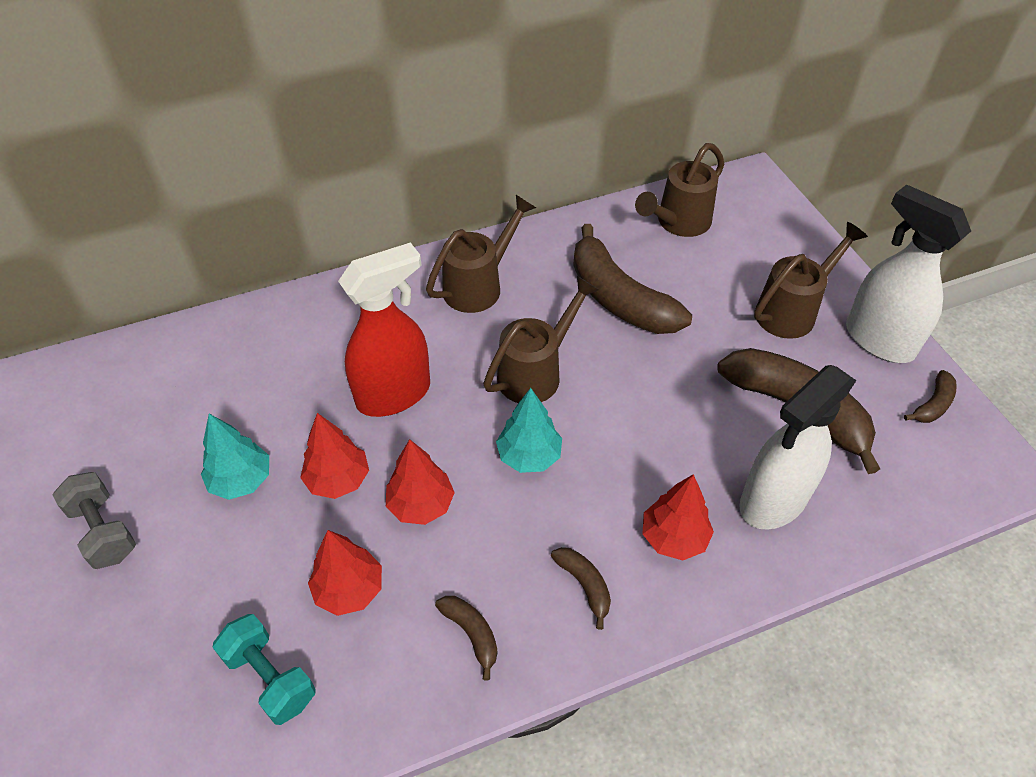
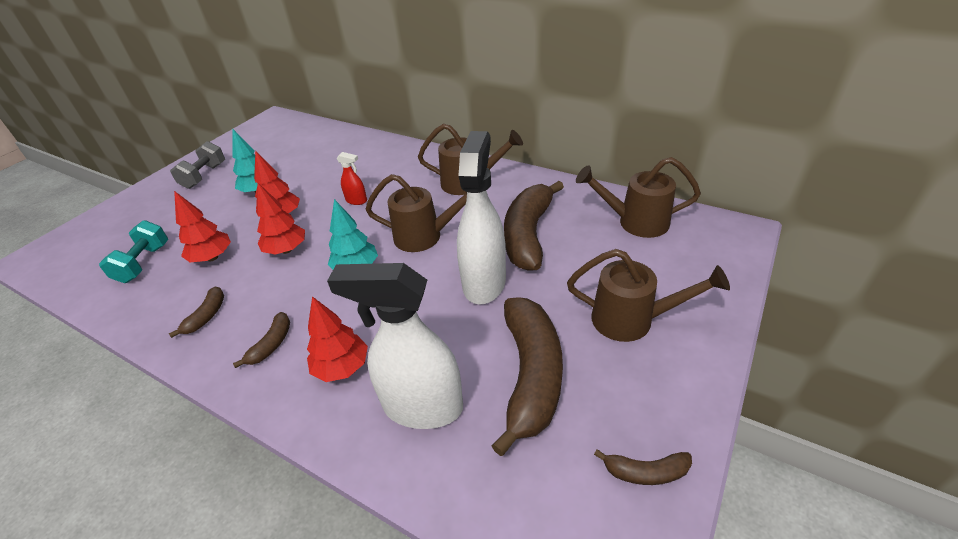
camera: 55 degrees right, 10 degrees down
red spray bottle [338,242,430,417] -> red spray bottle [336,152,367,205], size x0.44
white spray bottle [846,185,971,363] -> white spray bottle moved to [457,131,506,304]

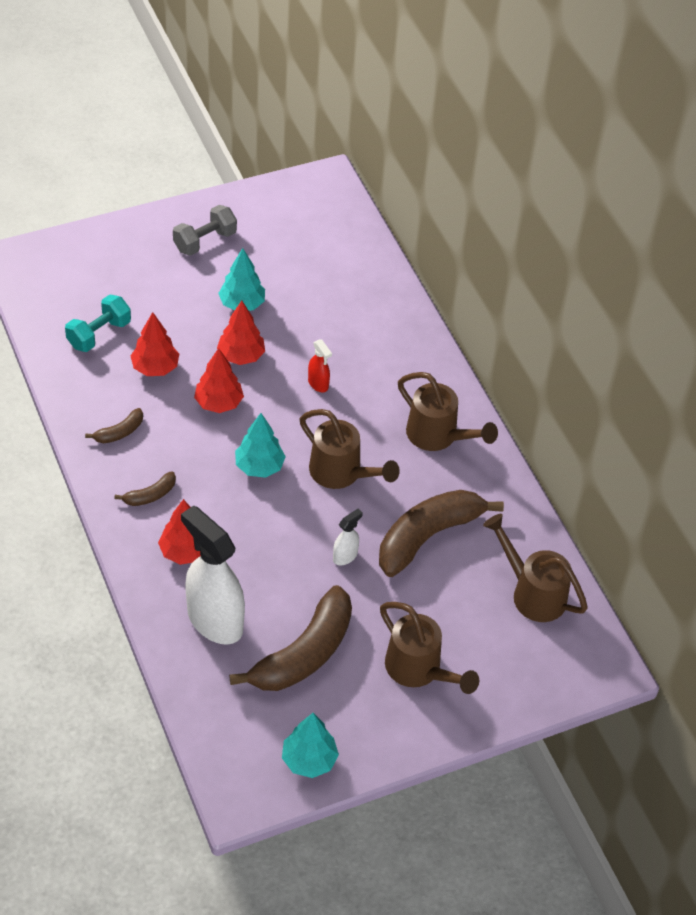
camera: 30 degrees right, 10 degrees up
white spray bottle [457,131,506,304] -> white spray bottle [333,509,363,565], size x0.44
brown banana [594,449,692,485] -> turquoise tree [282,713,339,778]

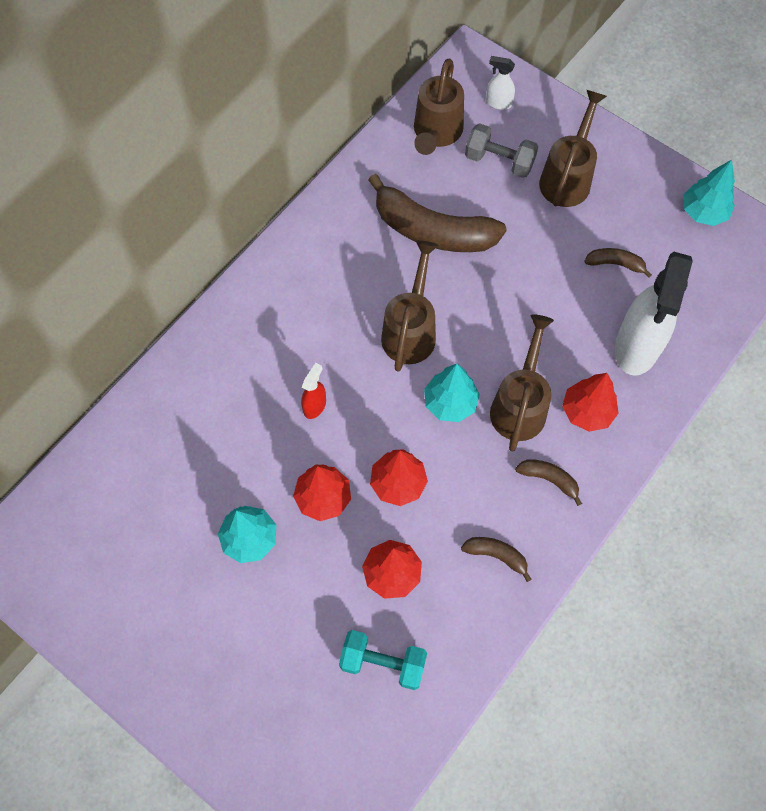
camera: 115 degrees left, 15 degrees up
grey dumbbell [173,205,237,256] -> grey dumbbell moved to [465,123,538,178]
brown banana [229,585,352,691] -> brown banana [584,248,652,278], size x0.45
white spray bottle [333,509,363,565] -> white spray bottle moved to [486,56,515,110]
brown watering can [398,372,498,451] -> brown watering can moved to [490,314,554,452]

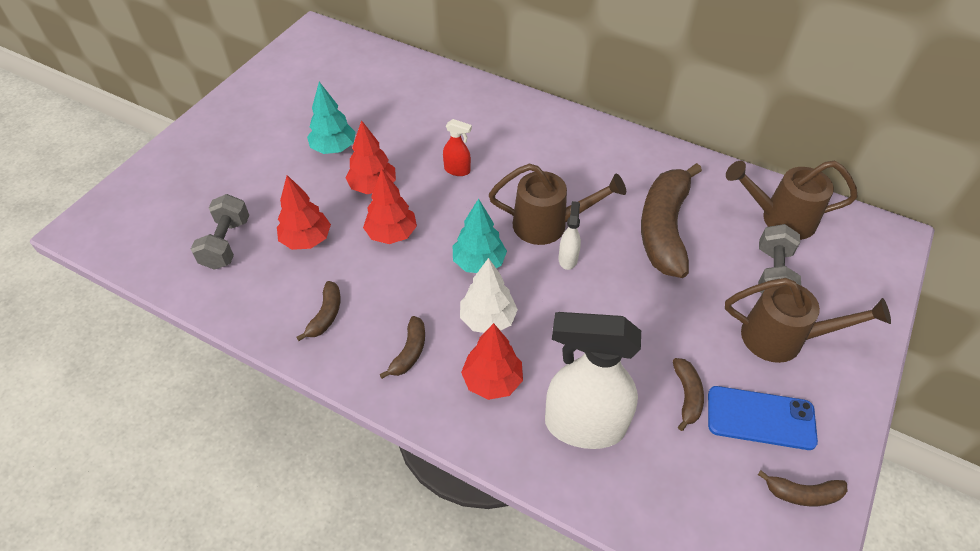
camera: 80 degrees right, 15 degrees down
turquoise dumbbell [339,630,427,690] -> grey dumbbell [191,194,249,270]
white spray bottle [486,56,515,110] -> white spray bottle moved to [559,201,581,270]
brown watering can [490,314,554,452] -> white tree [460,258,518,333]
turquoise tree [684,160,735,226] -> brown banana [758,471,847,506]
none -> blue phone [708,386,818,450]

